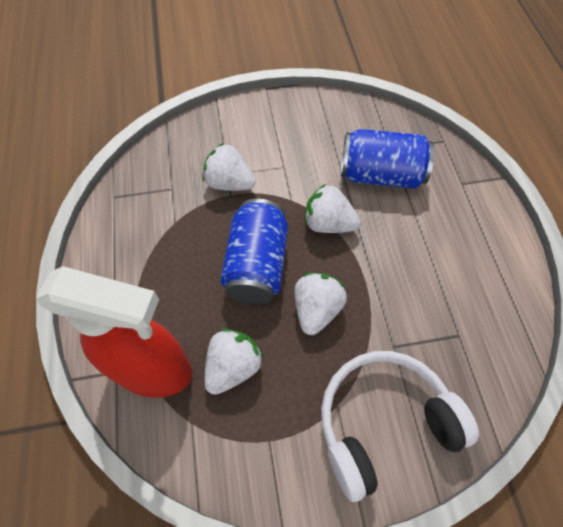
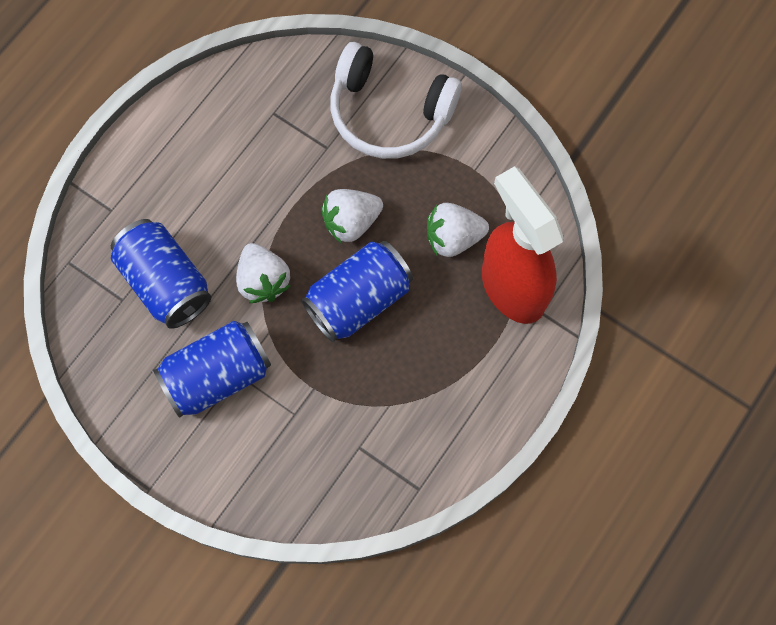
camera: 135 degrees left, 10 degrees up
white strawberry [202,143,256,191] -> none
none -> blue can [153,321,271,418]

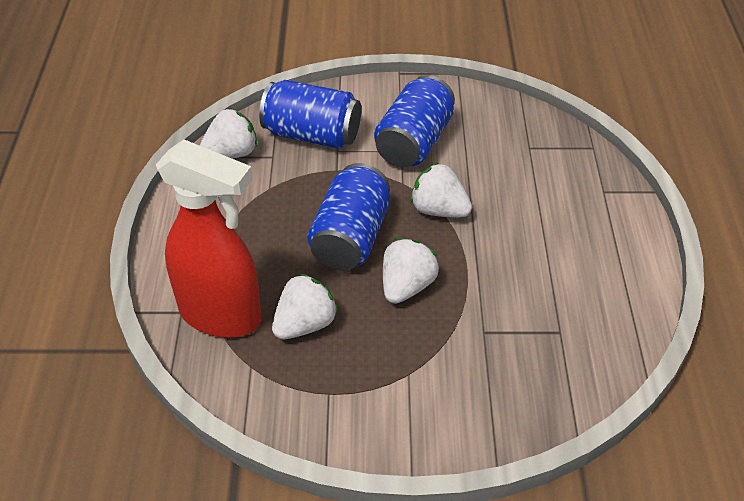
camera: 145 degrees right, 25 degrees down
blue can [111,219,211,329] -> blue can moved to [259,80,361,149]
white headphones [330,42,462,159] -> none
none -> white strawberry [200,108,258,158]

